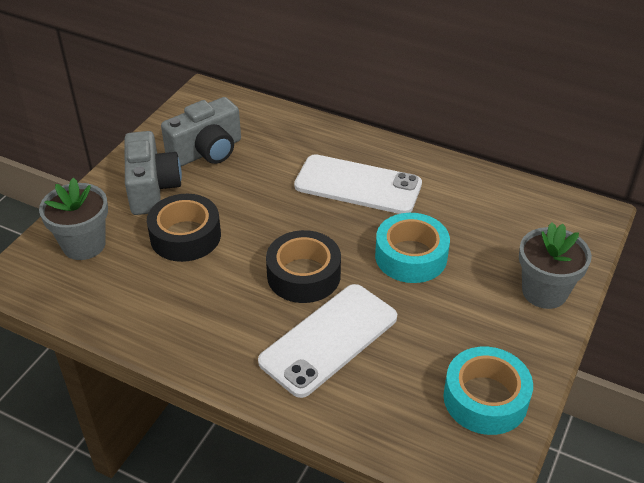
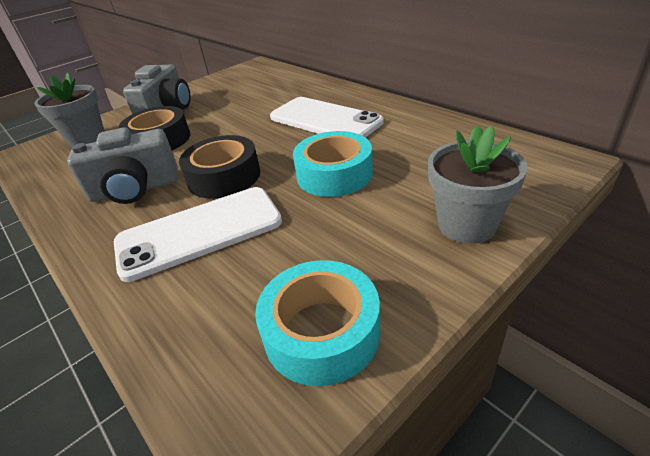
camera: 25 degrees right, 5 degrees down
grey camera [161,97,241,166] -> grey camera moved to [67,127,178,204]

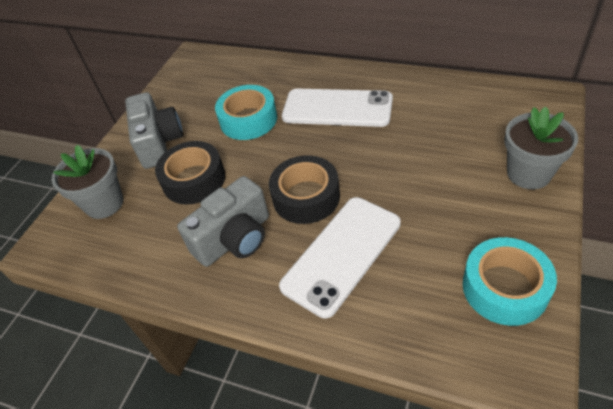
camera: 25 degrees left, 10 degrees up
turquoise tape [293,131,373,197] -> turquoise tape moved to [215,85,277,140]

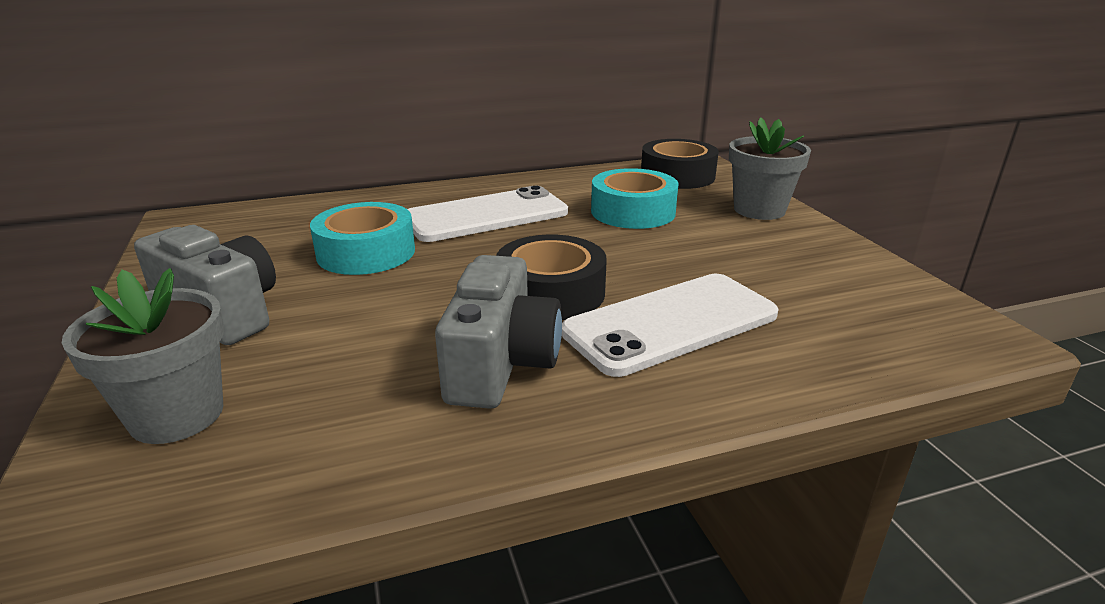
camera: 45 degrees left, 20 degrees down
black tape [155,141,225,205] -> black tape moved to [641,139,719,189]
white phone [279,197,401,318] -> white phone turned 60 degrees clockwise [562,274,779,377]
turquoise tape [463,237,557,326] -> turquoise tape moved to [591,168,679,229]

